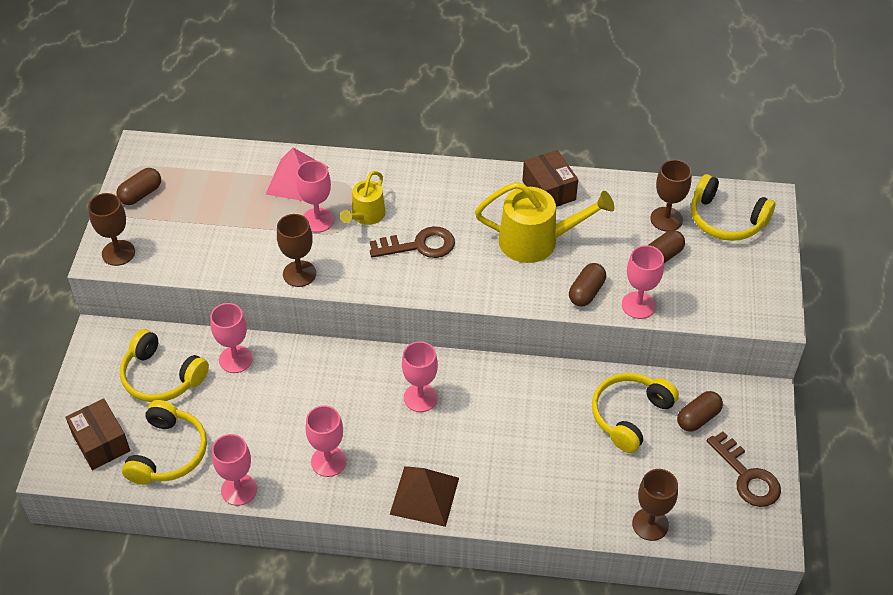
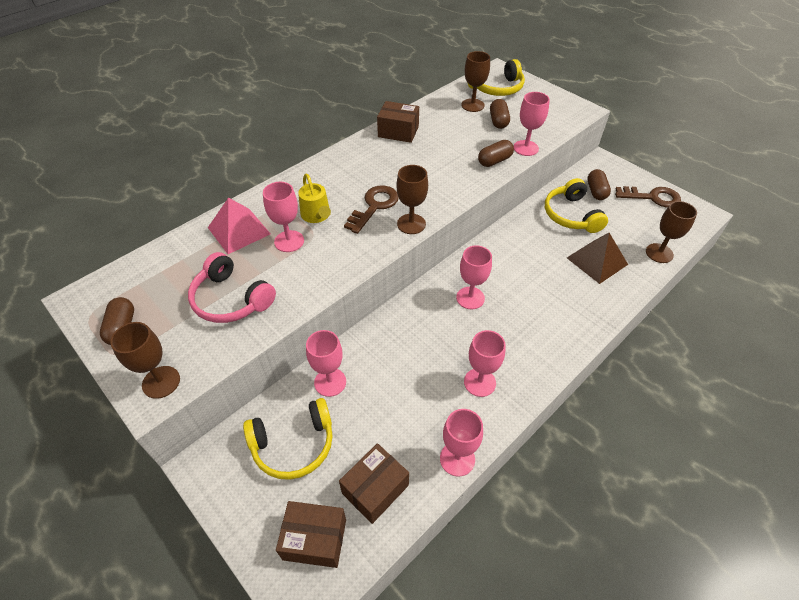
camera: 50 degrees left, 0 degrees up
yellow headphones [122,400,207,485] -> brown box [339,443,409,524]
brown goblet [277,214,316,287] -> brown goblet moved to [396,165,428,234]
brown pyramid [390,466,459,527] -> brown pyramid moved to [567,233,628,284]
yellow watering can [475,182,614,263] -> none
brown capsule [569,263,606,307] -> brown capsule turned 75 degrees clockwise [478,140,514,167]
none -> pink headphones [188,252,276,323]

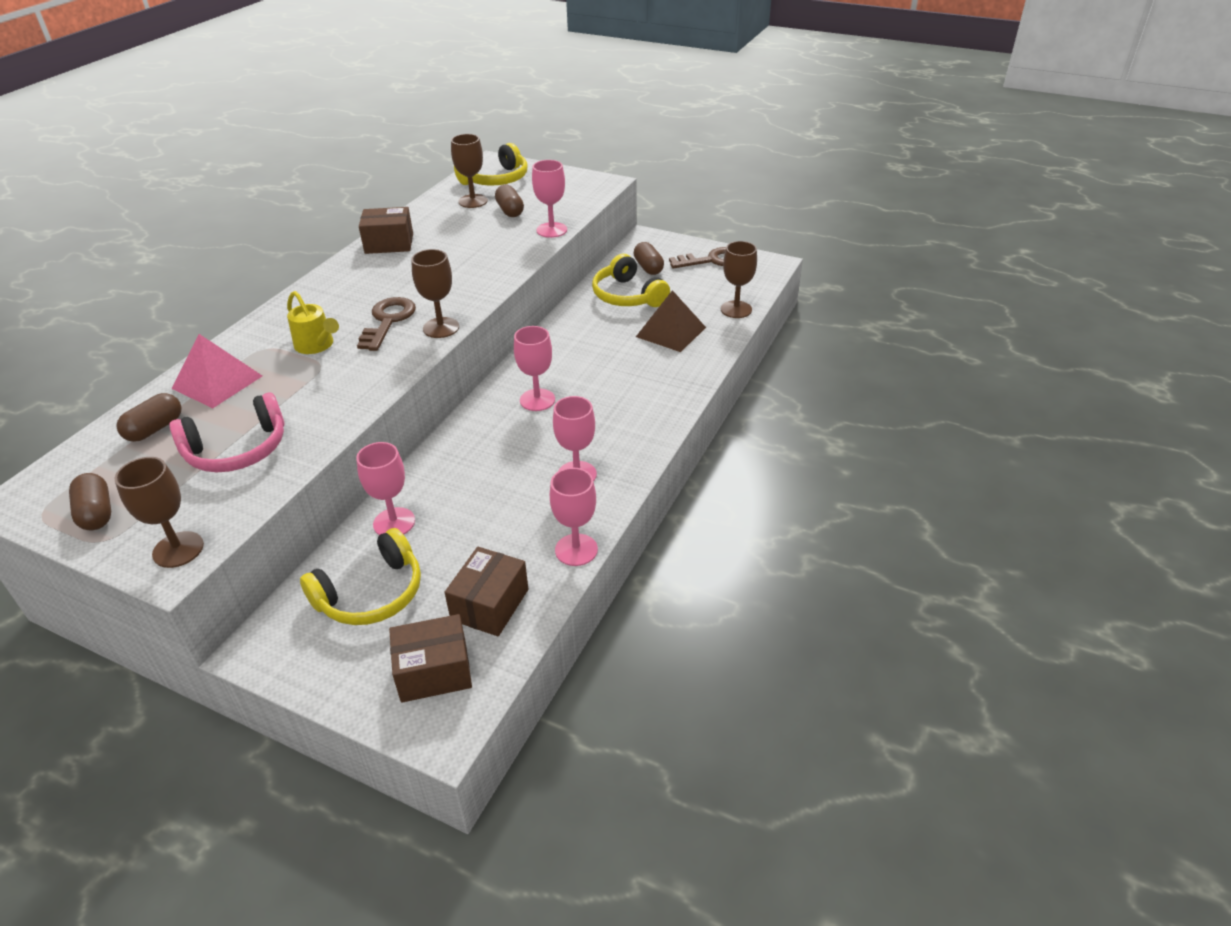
camera: 20 degrees left, 10 degrees down
pink headphones [188,252,276,323] -> pink headphones turned 45 degrees counterclockwise [169,393,284,472]
pink goblet [263,182,304,252] -> none
brown capsule [478,140,514,167] -> brown capsule moved to [116,393,182,442]

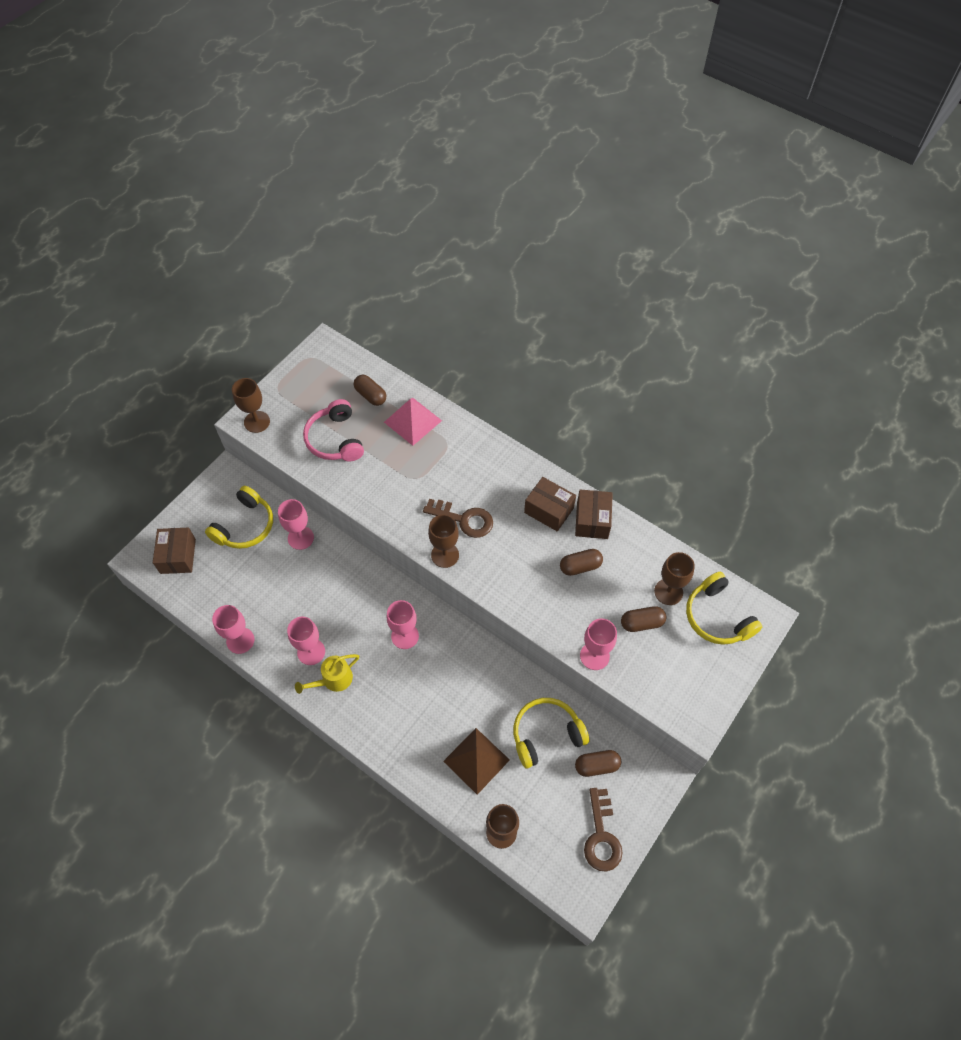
camera: 100 degrees right, 20 degrees up
brown capsule [69,473,111,530] -> brown capsule moved to [560,549,603,576]
yellow watering can [287,291,339,354] -> yellow watering can moved to [295,654,359,694]
yellow headphones [300,528,421,625] -> yellow headphones turned 120 degrees counterclockwise [205,486,273,549]
brown box [444,547,528,636] -> brown box moved to [524,477,576,531]

